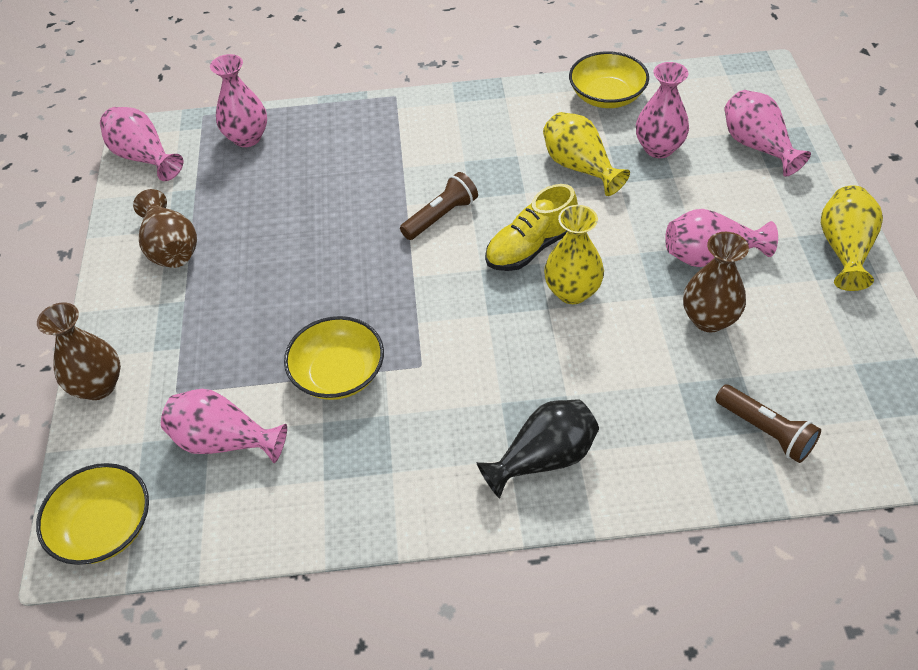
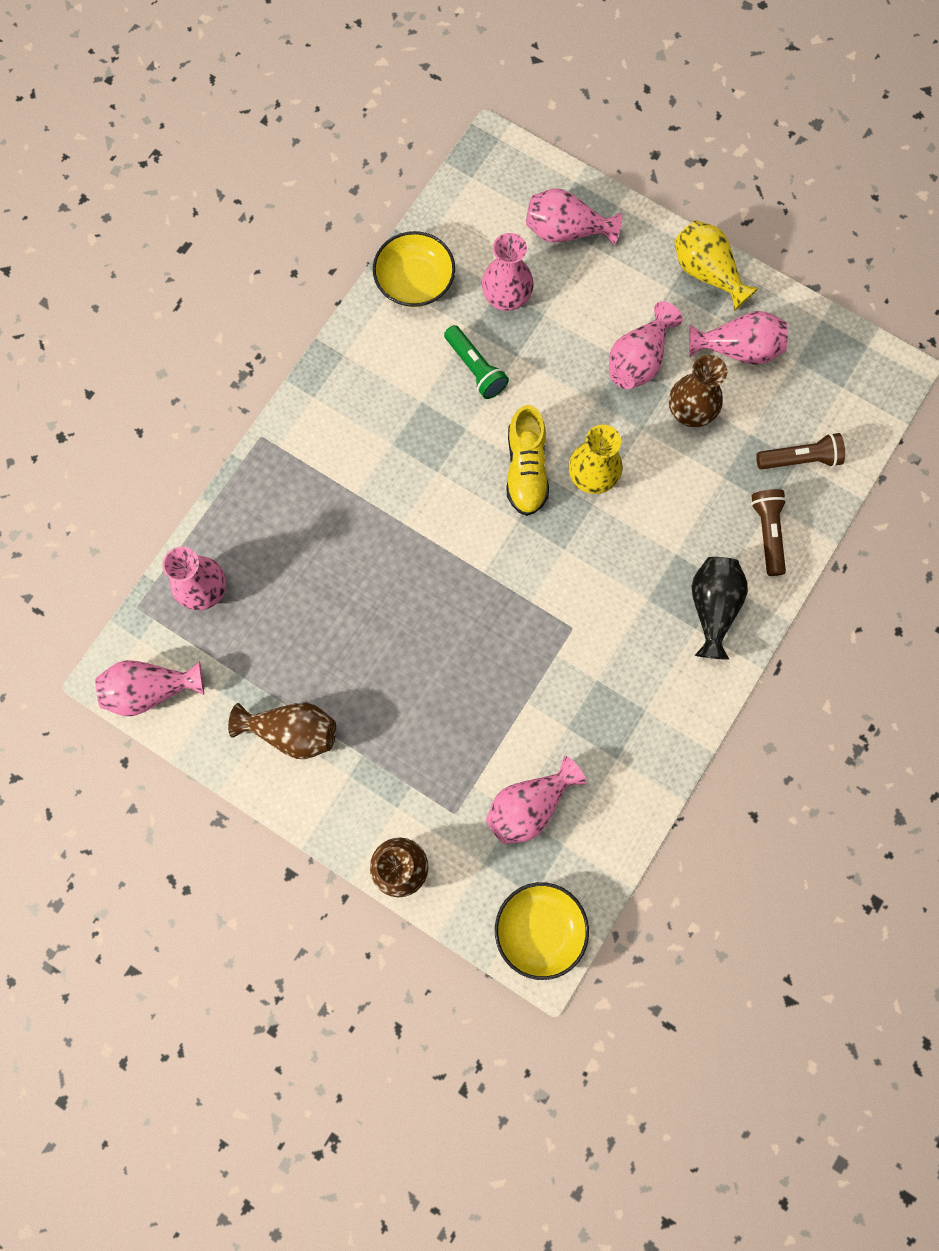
camera: 55 degrees left, 25 degrees up
yellow bowl [284,316,384,400] -> none
brown flashlight [400,172,478,240] -> brown flashlight moved to [751,489,787,576]
yellow vase [543,112,630,196] -> green flashlight [444,325,509,399]
none -> pink vase [689,311,788,365]

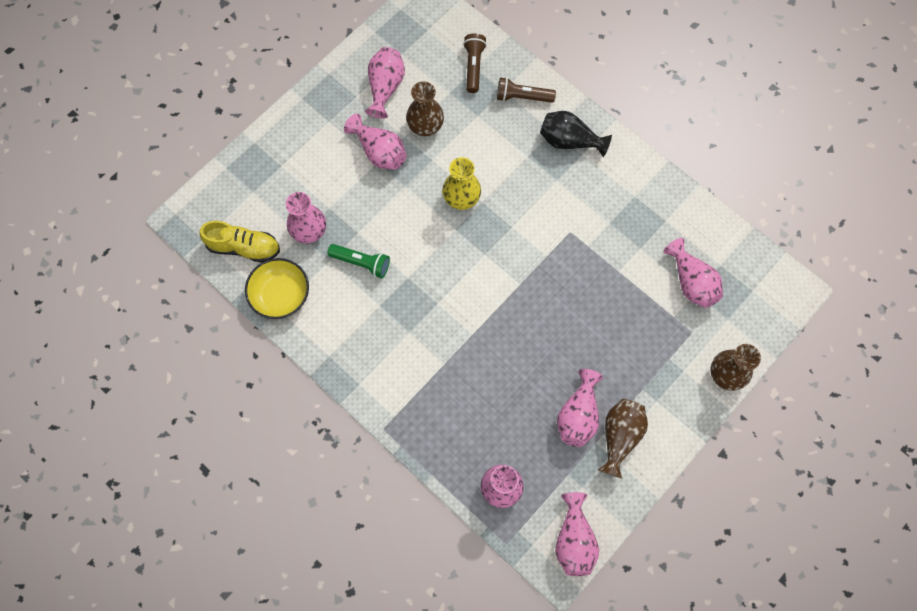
camera: 80 degrees left, 5 degrees down
green flashlight [444,325,509,399] -> green flashlight turned 45 degrees clockwise [327,244,390,278]
yellow bowl [495,882,589,980] -> none
yellow shoe [507,405,549,516] -> yellow shoe moved to [200,221,280,262]
pink vase [526,188,622,245] -> pink vase moved to [557,369,603,447]
yellow vase [674,220,759,311] -> none

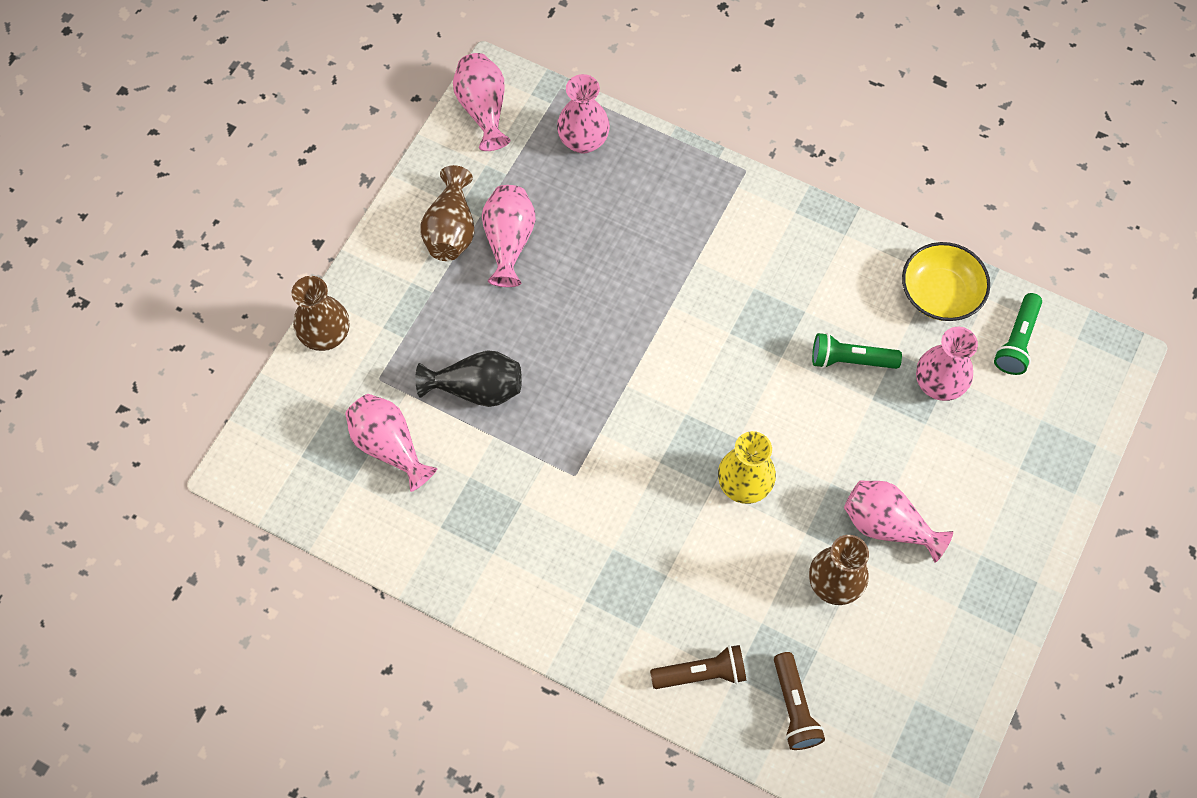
camera: 165 degrees right, 5 degrees down
yellow shoe [200,221,280,262] -> green flashlight [994,293,1042,375]
pink vase [365,47,405,119] -> none
black vase [540,111,612,157] -> black vase moved to [416,351,522,407]

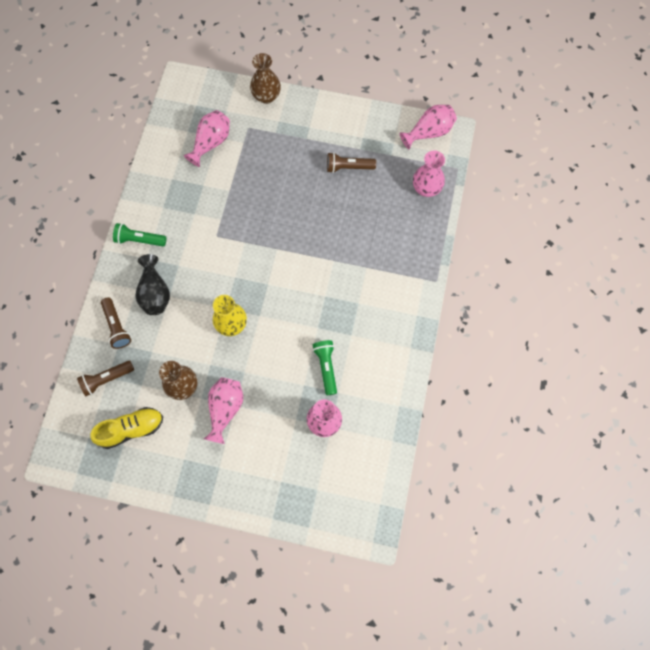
camera: 75 degrees right, 5 degrees up
black vase [416,351,522,407] -> black vase moved to [135,254,170,315]
brown vase [420,165,475,261] -> none
pink vase [482,185,536,287] -> brown flashlight [327,152,376,173]
yellow bowl [902,242,990,321] -> none
green flashlight [994,293,1042,375] -> green flashlight moved to [113,223,166,246]
none -> yellow shoe [90,407,163,449]

